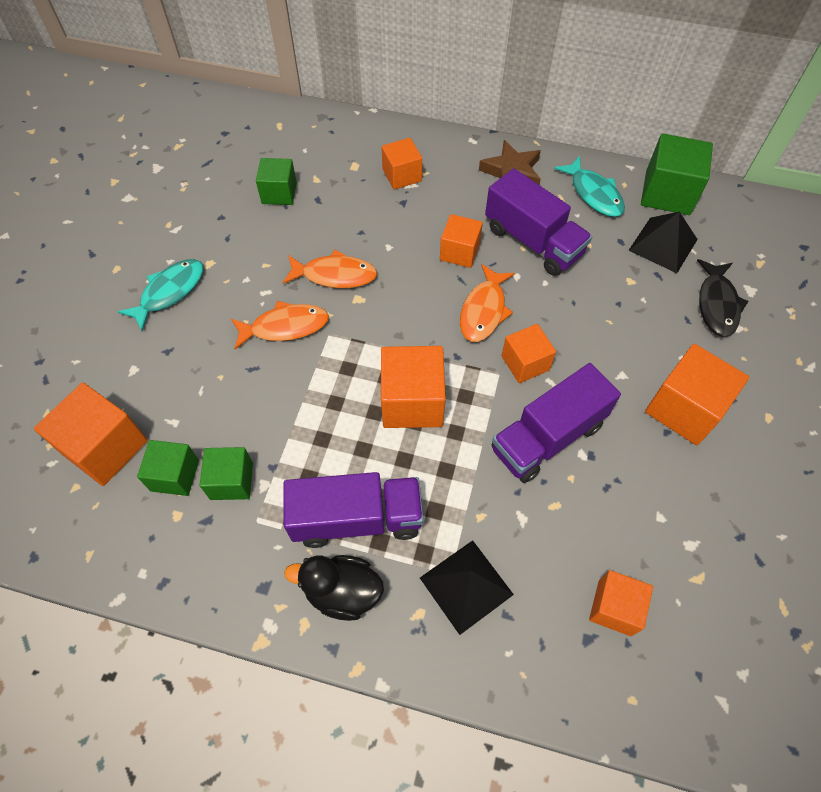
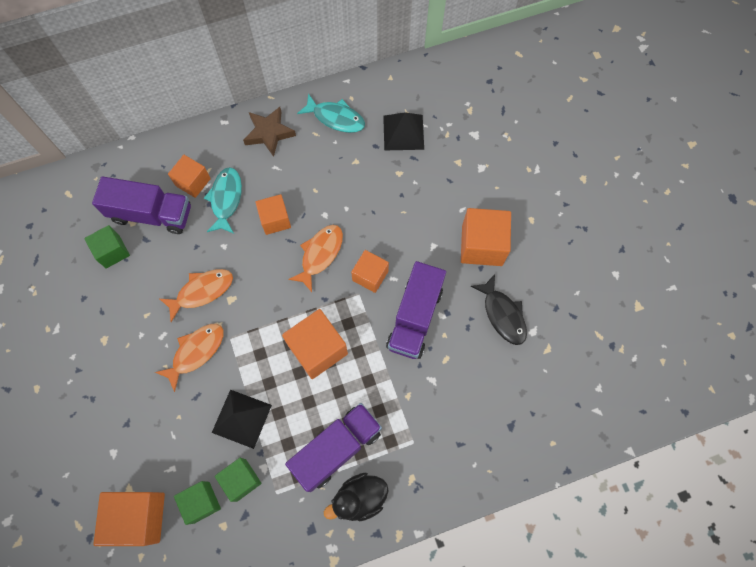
camera: 35 degrees left, 10 degrees up
turquoise fish [118,259,203,331] -> turquoise fish moved to [204,167,242,234]
black pyramid [420,540,514,635] -> black pyramid moved to [212,390,272,449]
orange fish [460,264,515,342] -> orange fish turned 135 degrees counterclockwise [288,225,343,292]
purple truck [485,168,592,276] -> purple truck moved to [92,176,191,234]
orange cube [589,570,653,636] -> none
green cube [641,133,713,215] -> none
black fish [697,259,748,337] -> black fish moved to [471,274,527,345]

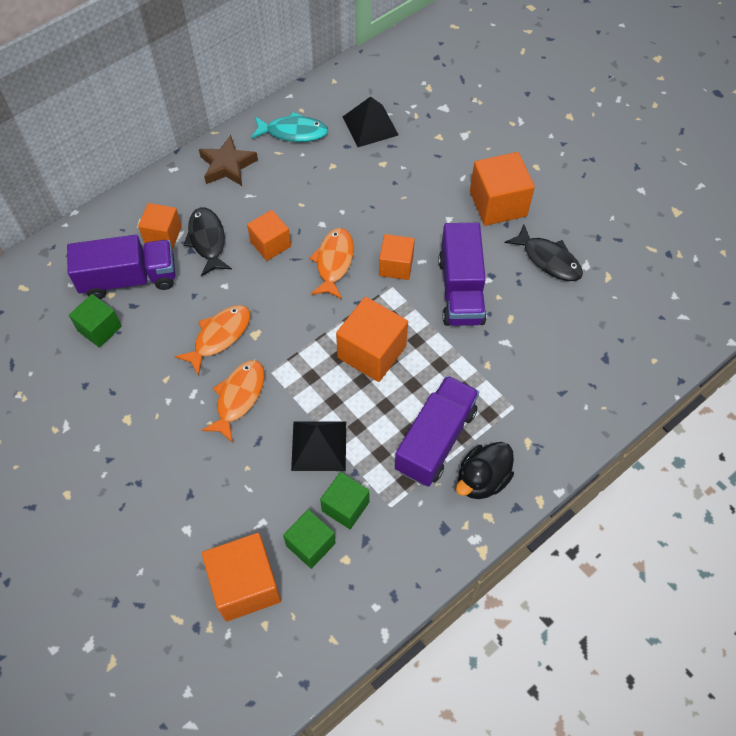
camera: 20 degrees left, 10 degrees down
turquoise fish [204,167,242,234] -> black fish [183,207,232,276]

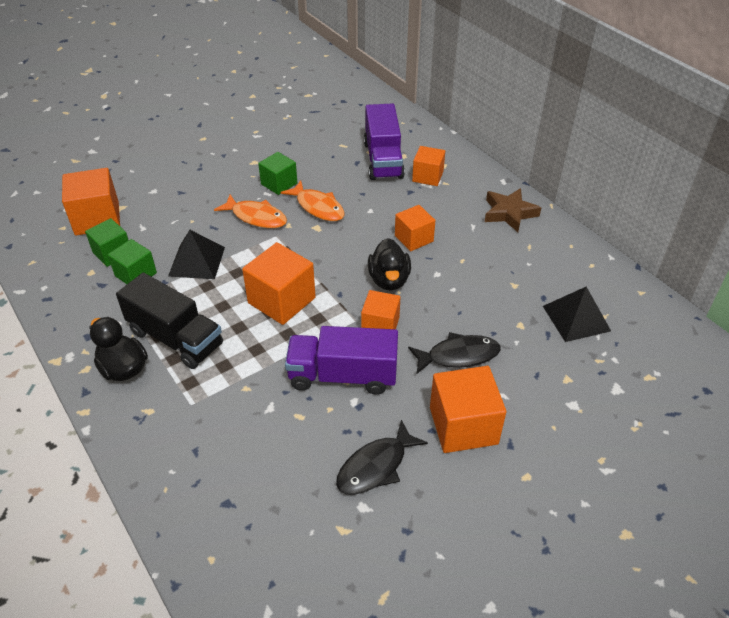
camera: 95 degrees right, 15 degrees down
green cube [69,294,122,347] -> green cube moved to [258,152,297,195]
black fish [183,207,232,276] -> black fish moved to [408,332,501,374]
turquoise fish [251,112,328,142] -> none
orange fish [309,228,354,299] -> black duck [368,238,411,290]
purple truck [395,375,479,487] -> black truck [116,273,223,369]

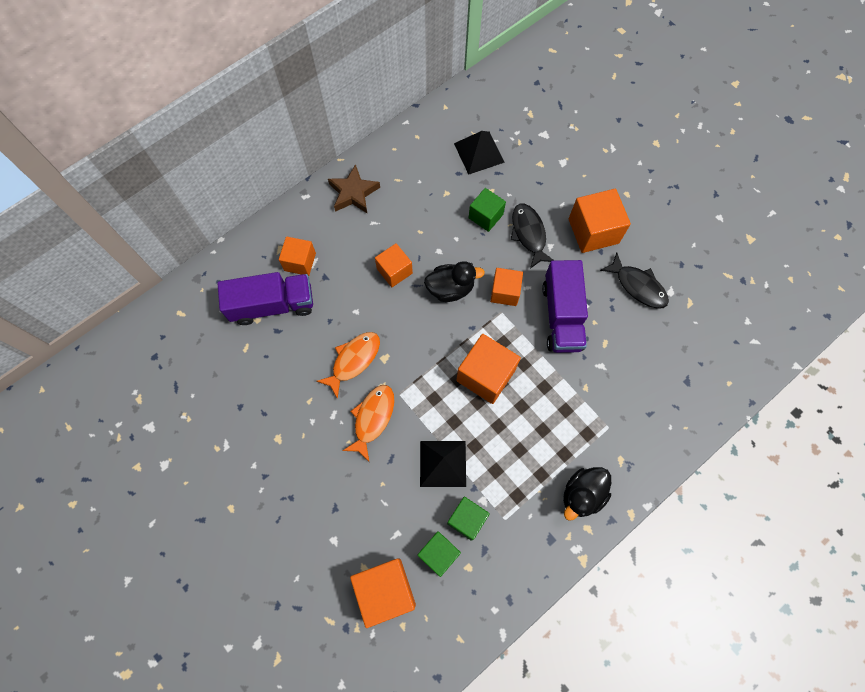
camera: 95 degrees left, 25 degrees up
black truck [116,273,223,369] -> none
green cube [258,152,297,195] -> green cube moved to [469,188,506,232]

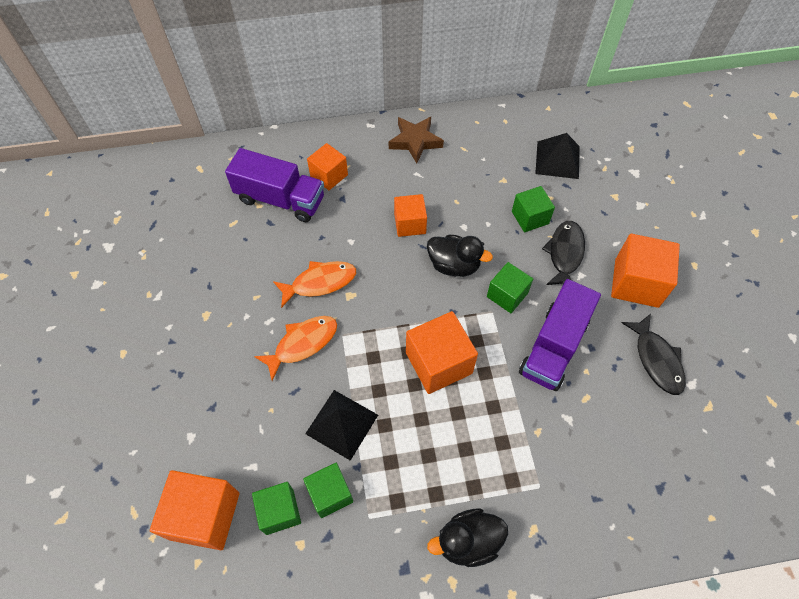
camera: 30 degrees right, 10 degrees down
orange cube [490,268,523,306] -> green cube [487,262,533,313]

